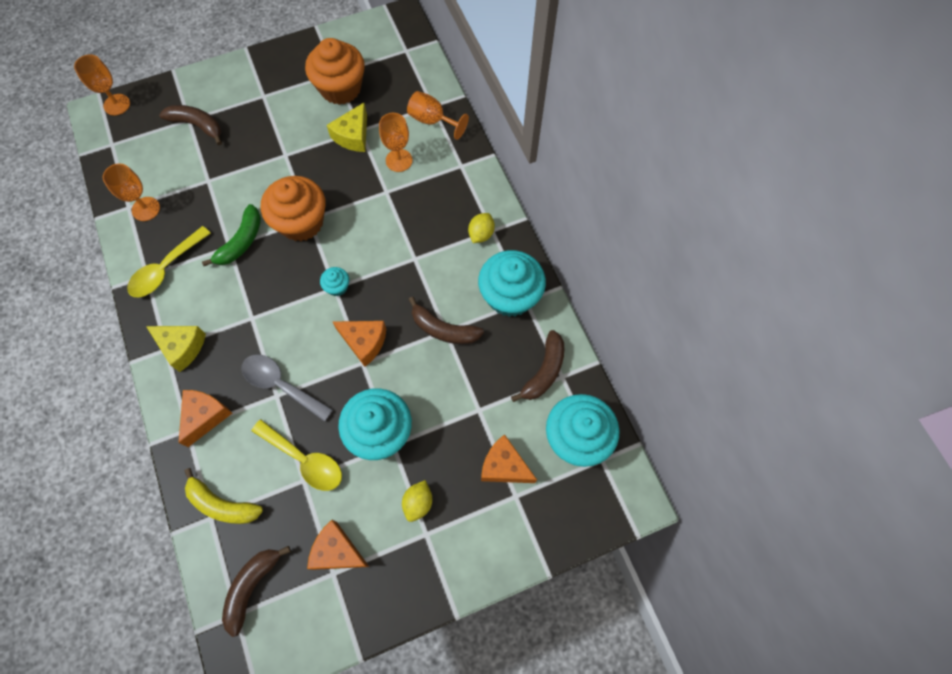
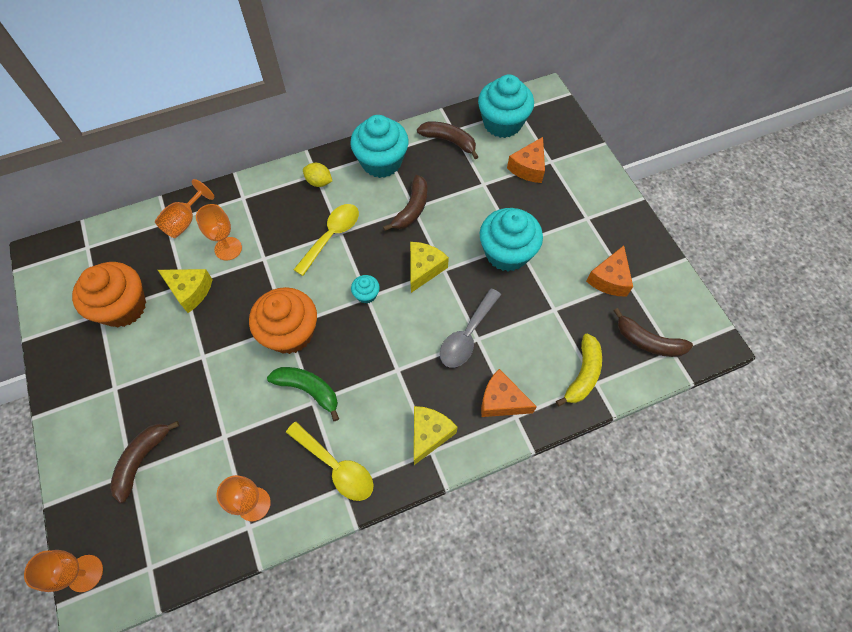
camera: 90 degrees left, 5 degrees down
yellow spoon [252,420,342,491] -> yellow spoon moved to [293,204,359,276]
orange cheese [333,321,386,367] -> yellow cheese [410,242,449,293]
yellow lemon [402,480,432,522] -> none

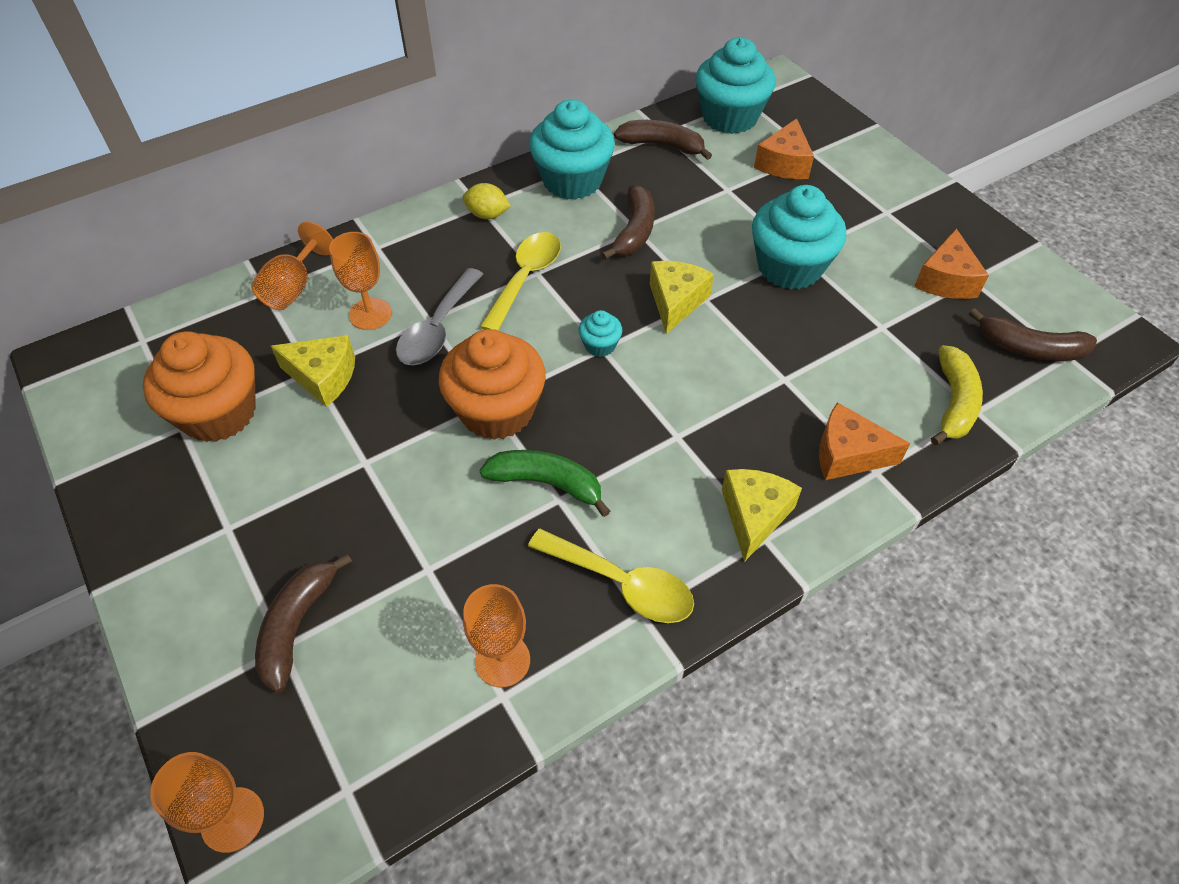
camera: 10 degrees left, 10 degrees down
grey spoon [440,288,501,368] -> grey spoon moved to [396,268,483,365]

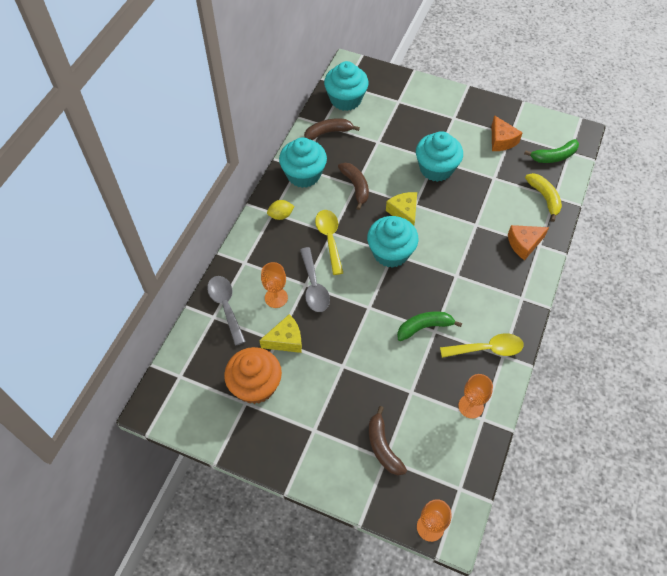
camera: 35 degrees left, 5 degrees up
orange goblet [251,221,333,310] -> grey spoon [207,276,246,346]
orange cupcake [439,329,546,440] -> none
turquoise cupcake [579,310,622,357] -> turquoise cupcake [367,216,419,268], size x2.23
yellow cheese [722,469,802,562] -> none
orange cheese [754,118,814,179] -> none
brown banana [969,308,1097,361] -> green banana [524,139,579,163]

